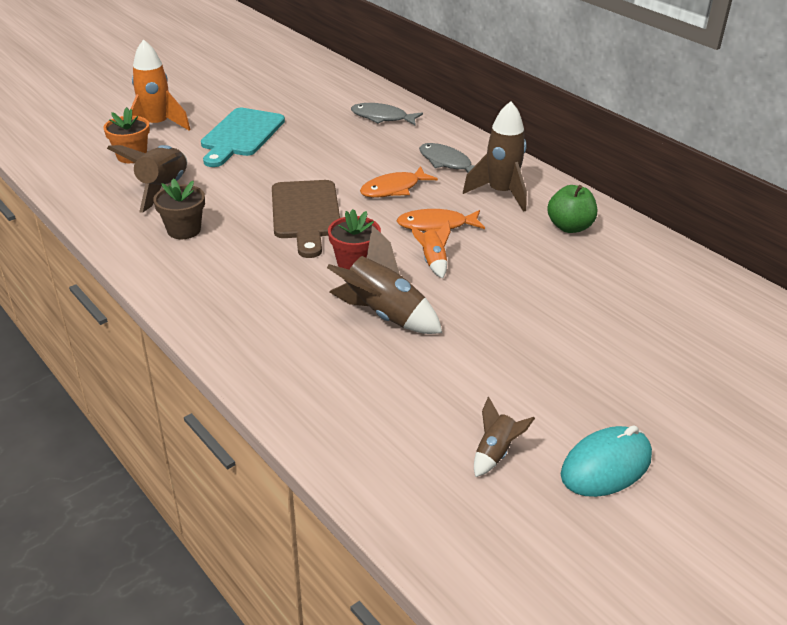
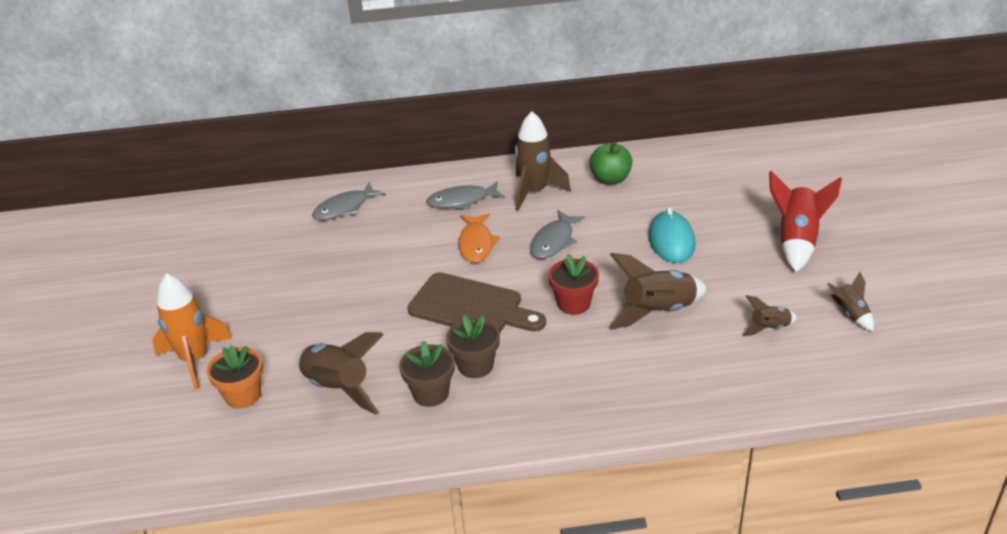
camera: 55 degrees left, 0 degrees up
turquoise cutting board [201,108,285,167] -> none
orange fish [397,209,485,232] -> grey fish [530,210,585,259]
orange rocket [410,220,451,279] -> none
turquoise mouse [561,425,652,497] -> turquoise mouse moved to [648,207,695,263]
none -> brown flower pot [446,315,500,378]
none -> brown rocket [743,295,797,336]
none -> red rocket [769,171,842,272]

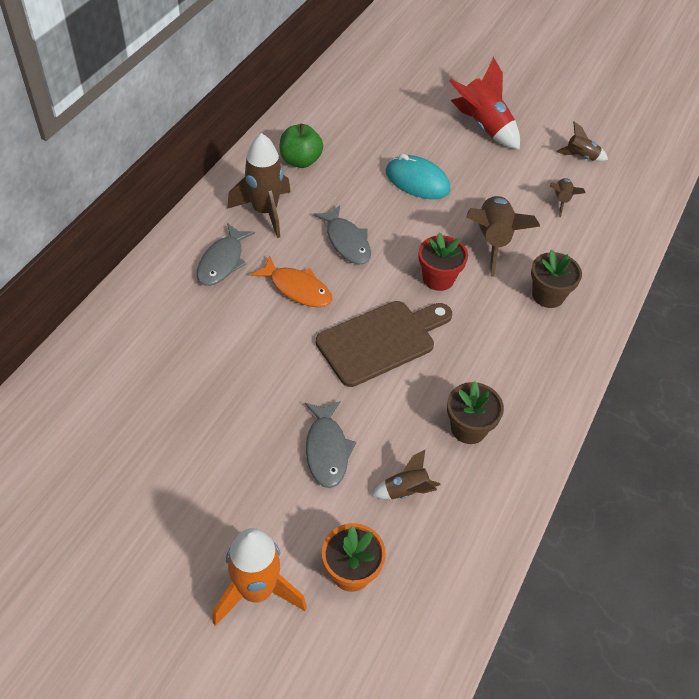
camera: 60 degrees left, 15 degrees up
brown rocket [296,332,384,415] -> brown rocket [372,450,441,499], size x0.53
grey fish [312,183,385,220] -> grey fish moved to [305,401,356,488]
brown flower pot [446,315,500,378] -> brown flower pot moved to [531,250,582,308]

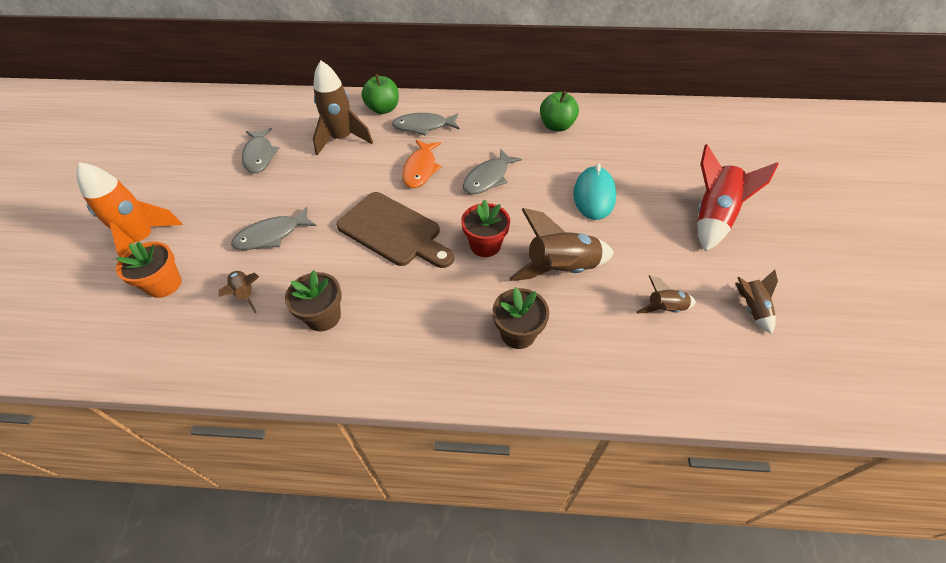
camera: 70 degrees right, 0 degrees up
brown rocket [227,133,291,238] -> brown rocket moved to [313,61,373,156]
none -> grey fish [242,128,279,173]
none -> green apple [361,74,399,114]

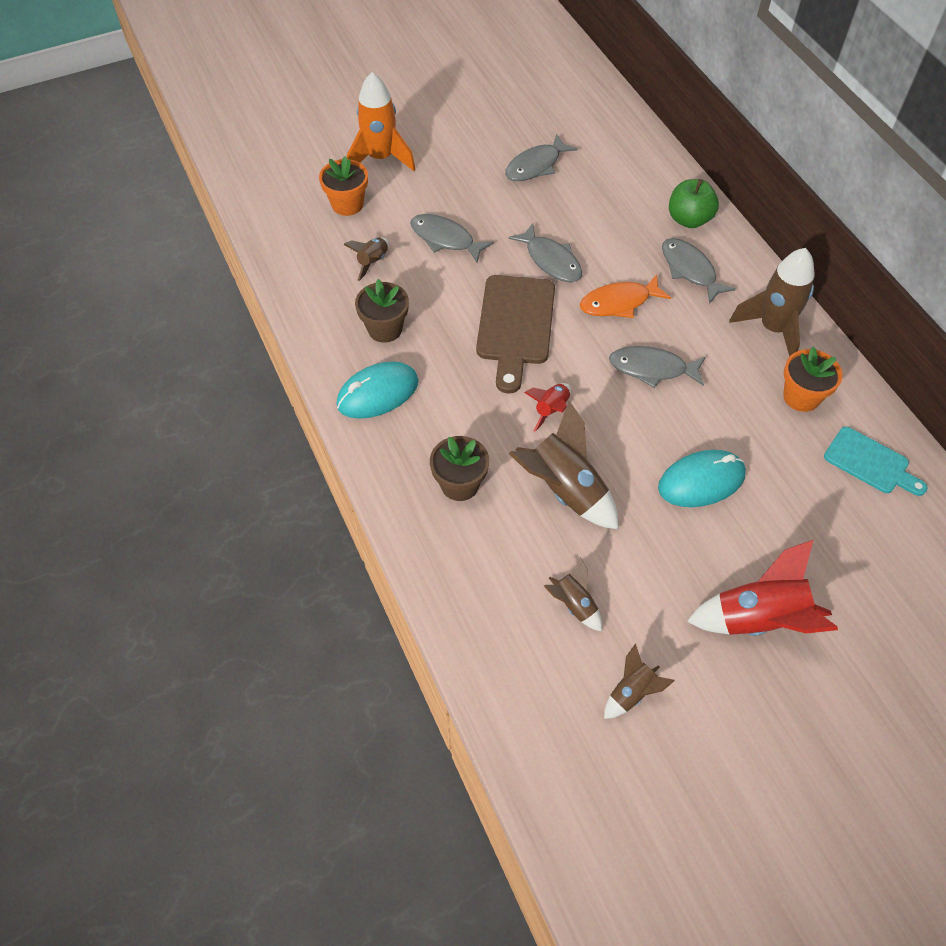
camera: 60 degrees right, 5 degrees up
brown rocket [313,61,373,156] -> brown rocket moved to [729,248,815,357]
red flower pot [461,200,510,257] -> red rocket [524,383,571,432]
green apple [540,91,579,132] -> orange flower pot [783,347,843,412]
none -> turquoise mouse [336,361,419,419]
none -> grey fish [508,223,582,282]
none -> turquoise cutting board [824,427,928,496]

